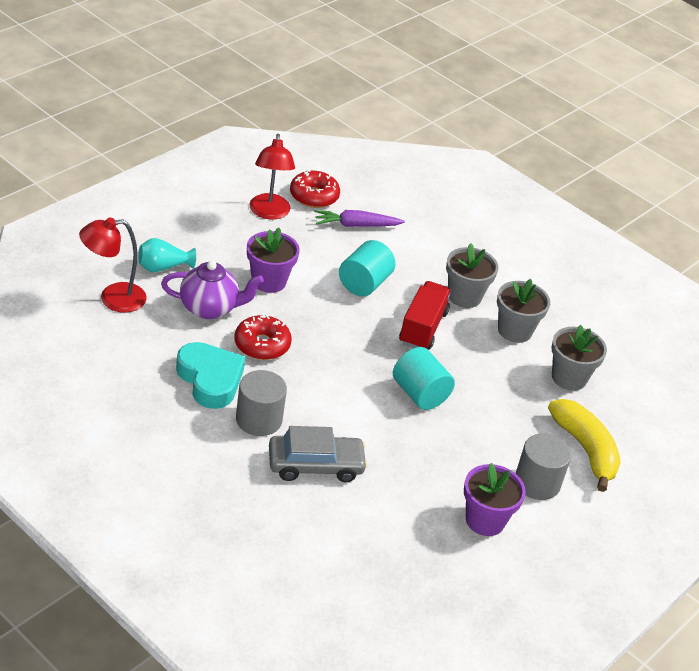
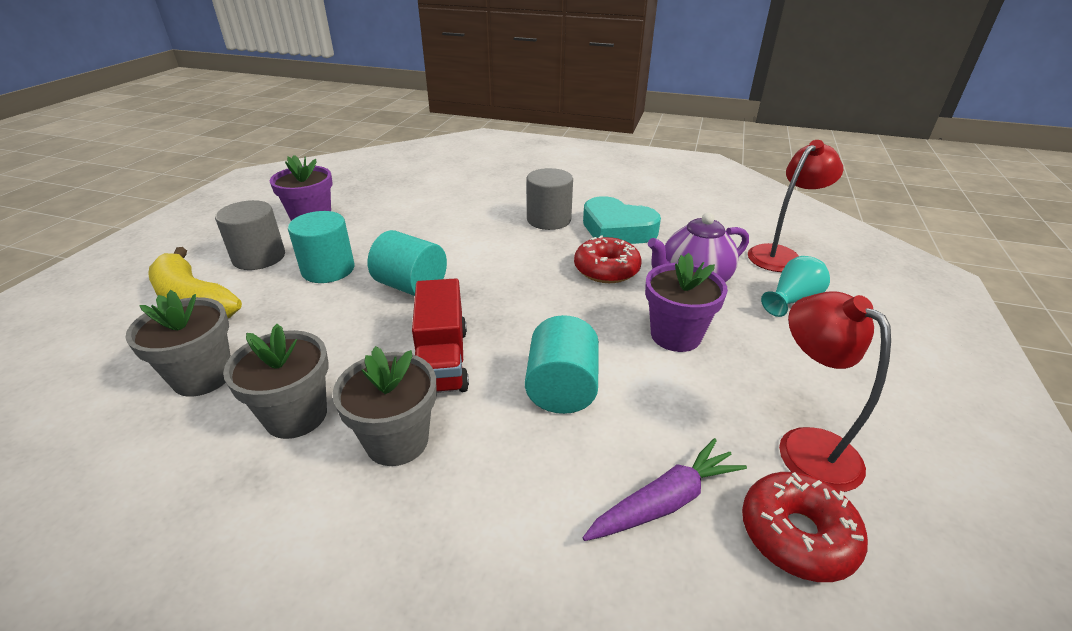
camera: 160 degrees right, 5 degrees down
grey car [269,426,368,483] -> none
none -> turquoise cylinder [288,211,355,283]

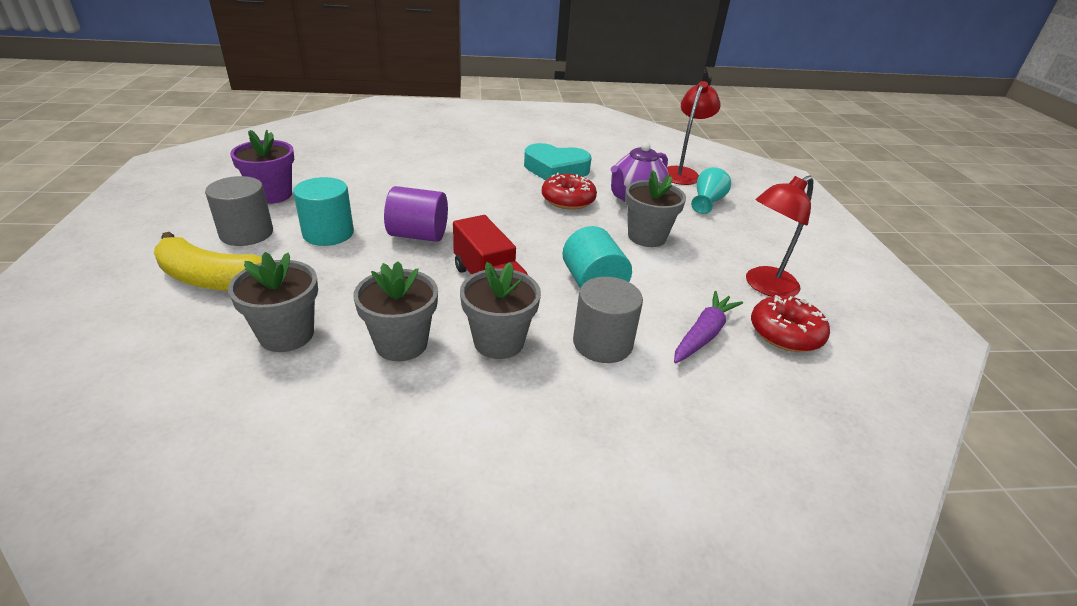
camera: 25 degrees left, 0 degrees up
turquoise cylinder [368,230,447,296] -> purple cylinder [384,186,448,242]
grey cylinder [527,168,573,230] -> grey cylinder moved to [573,277,643,363]
purple flower pot [645,253,728,352] -> grey flower pot [625,170,686,247]
red lamp [779,291,891,492] -> red lamp turned 75 degrees counterclockwise [746,175,814,297]

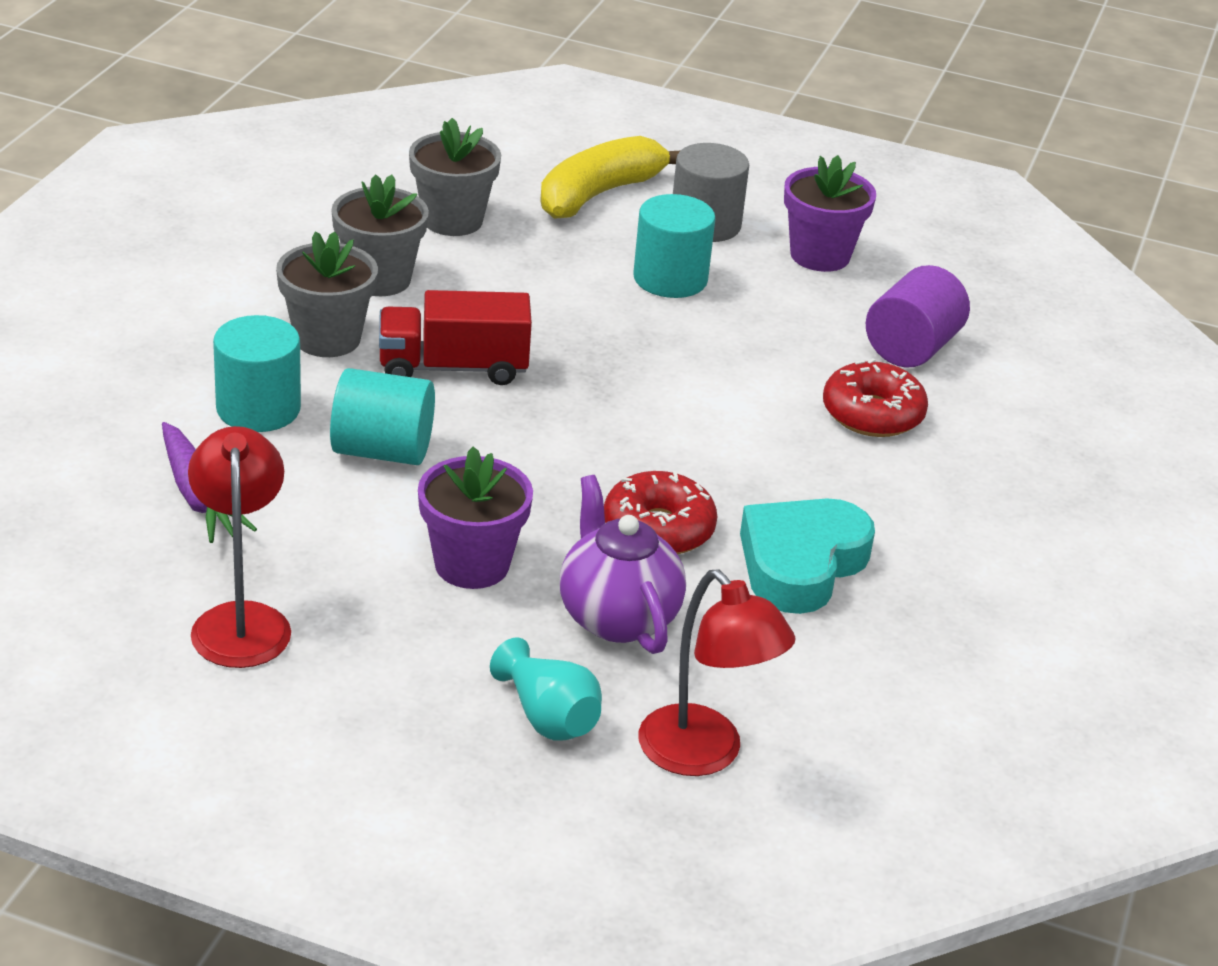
camera: 115 degrees right, 0 degrees up
purple cylinder [384,186,448,242] -> purple cylinder moved to [866,265,970,368]
grey cylinder [573,277,643,363] -> turquoise cylinder [213,315,301,432]
grey flower pot [625,170,686,247] -> purple flower pot [418,447,533,589]
red donut [751,295,830,352] -> red donut moved to [823,358,928,437]

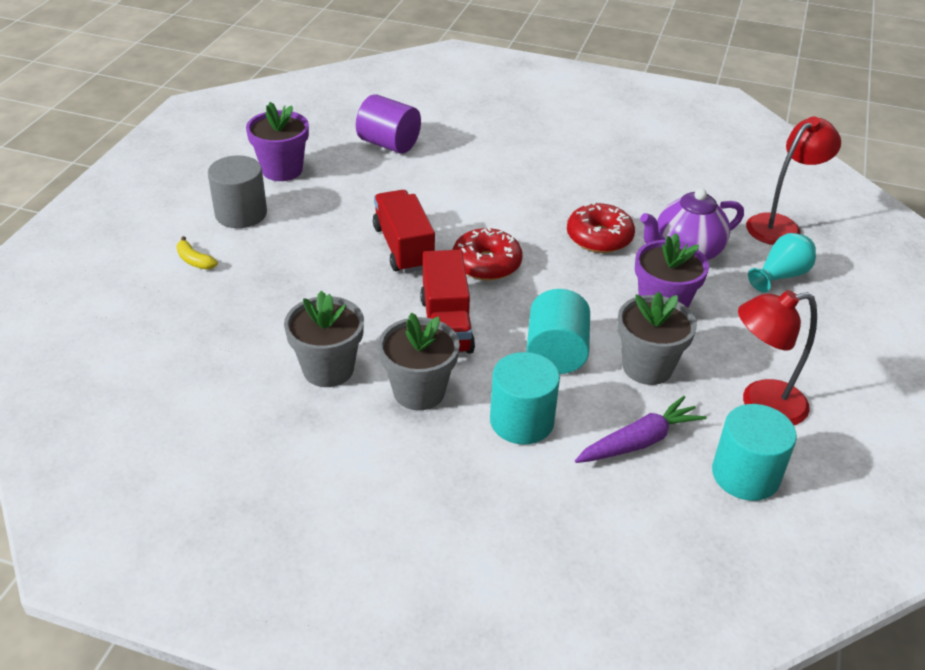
camera: 90 degrees left, 5 degrees up
grey flower pot [409,118,501,236] -> grey flower pot moved to [617,291,697,385]
yellow banana [540,136,680,219] -> yellow banana [176,236,218,270], size x0.42
turquoise cylinder [633,194,715,298] -> turquoise cylinder moved to [712,404,797,501]
turquoise heart [740,498,875,614] -> none
red donut [823,358,928,437] -> red donut moved to [452,227,522,281]
none -> red truck [373,190,435,273]

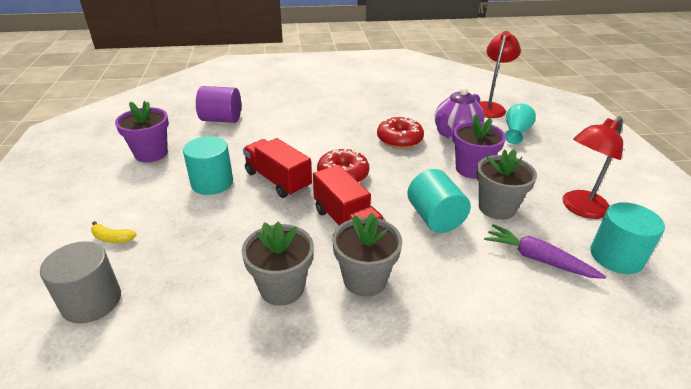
camera: 25 degrees left, 5 degrees down
grey cylinder [208,155,267,228] -> grey cylinder moved to [40,241,121,324]
turquoise cylinder [490,352,560,444] -> turquoise cylinder moved to [183,136,233,195]
purple carrot [575,396,707,463] -> purple carrot turned 90 degrees counterclockwise [484,224,606,279]

